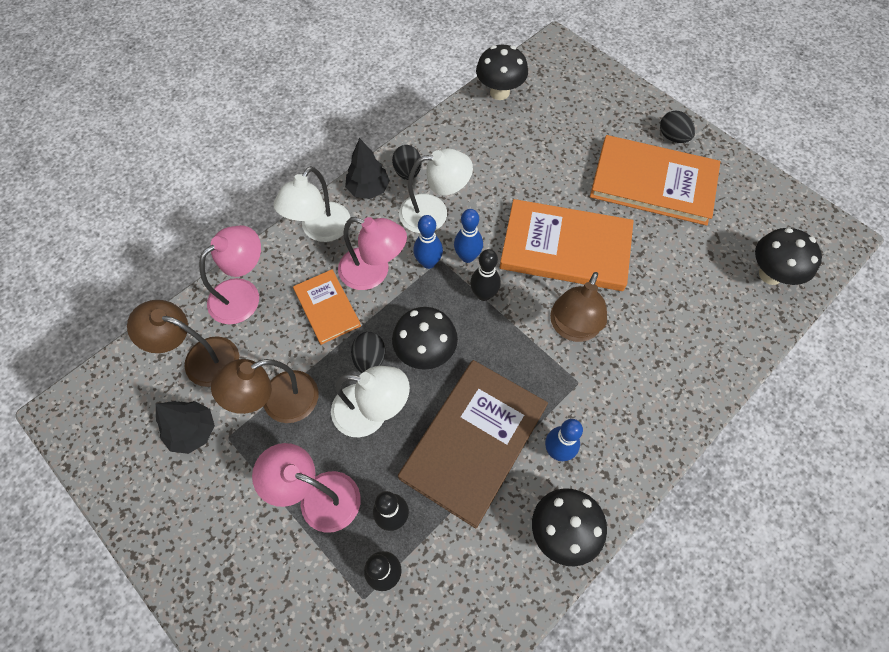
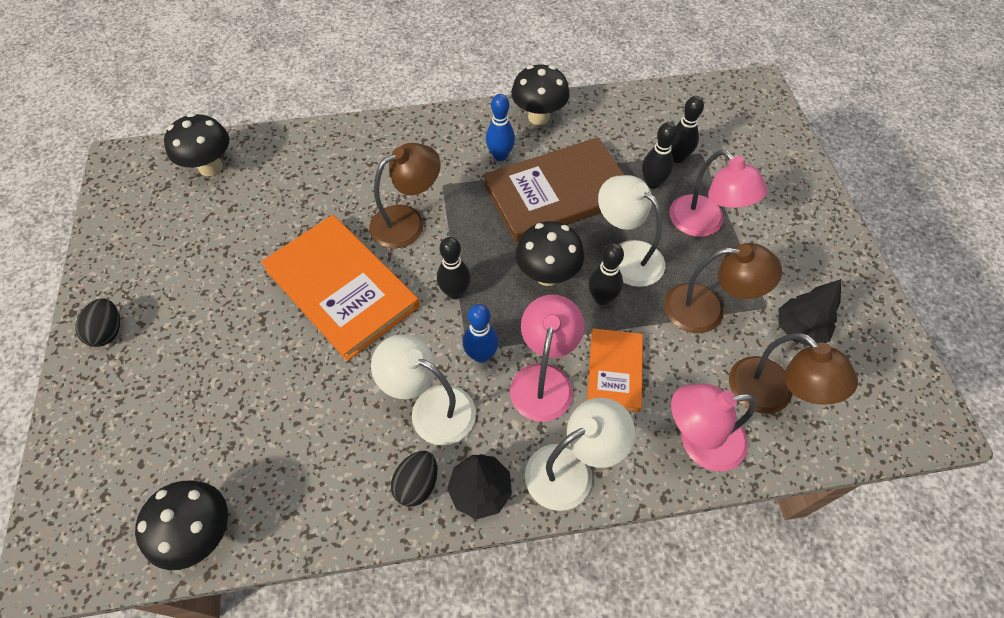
camera: 145 degrees left, 5 degrees down
pink lamp [338,217,407,290] -> pink lamp turned 45 degrees clockwise [510,294,584,422]
black egg [351,332,385,373] -> black bowling pin [588,243,624,305]
blue bowling pin [454,209,483,263] -> none
orange book [590,135,721,226] -> none

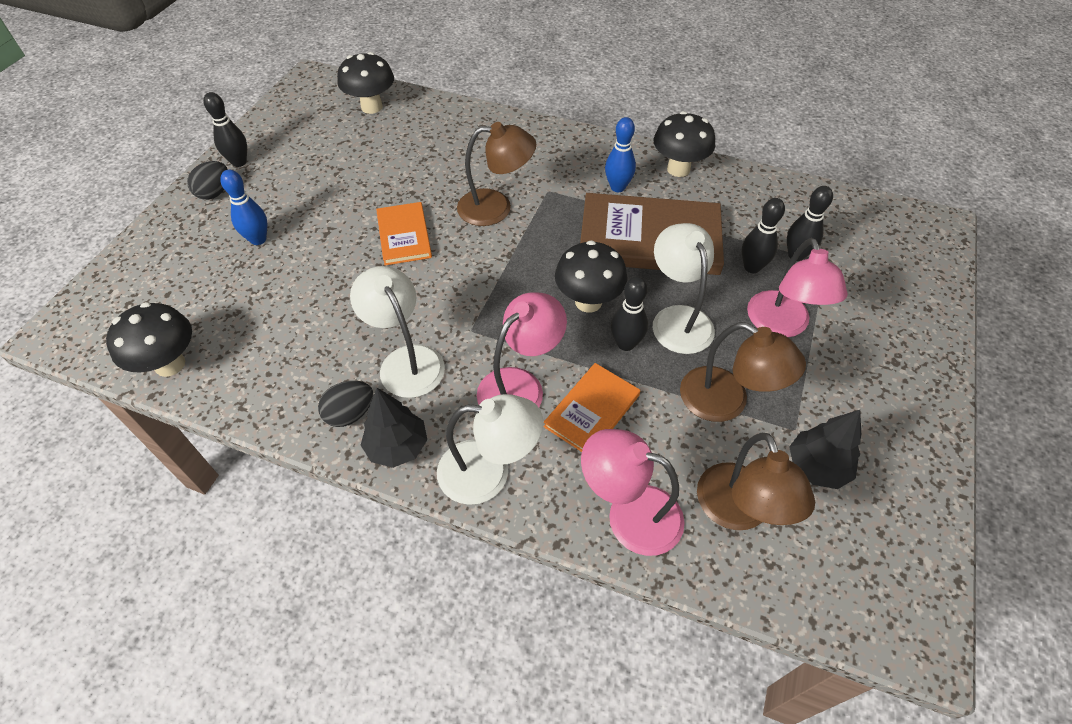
camera: 30 degrees right, 5 degrees down
orange book [261,215,420,361] -> orange book [376,202,432,265], size x0.54
black bowling pin [437,237,471,299] -> black bowling pin moved to [203,92,247,167]
blue bowling pin [463,304,499,363] -> blue bowling pin moved to [220,170,267,245]

